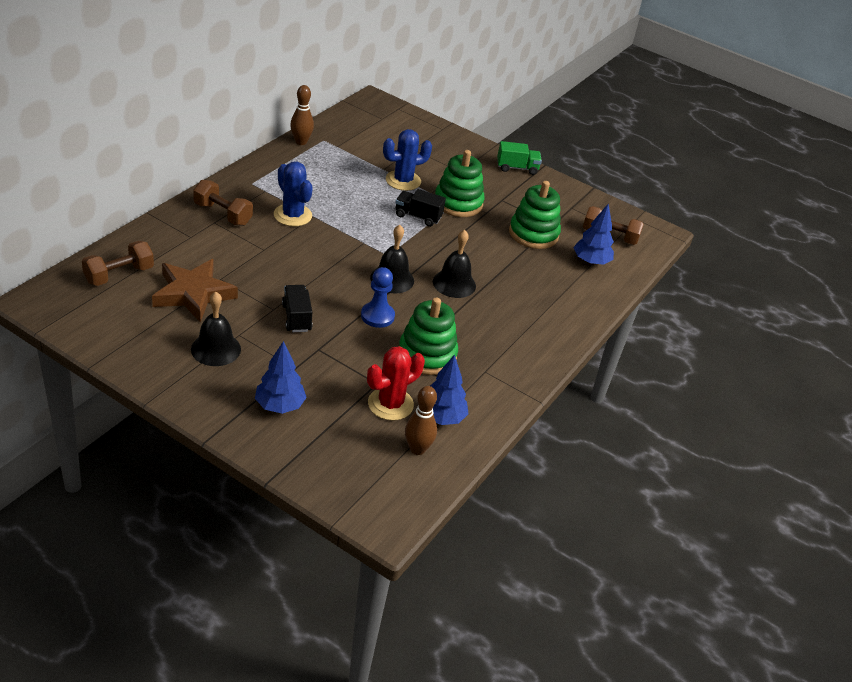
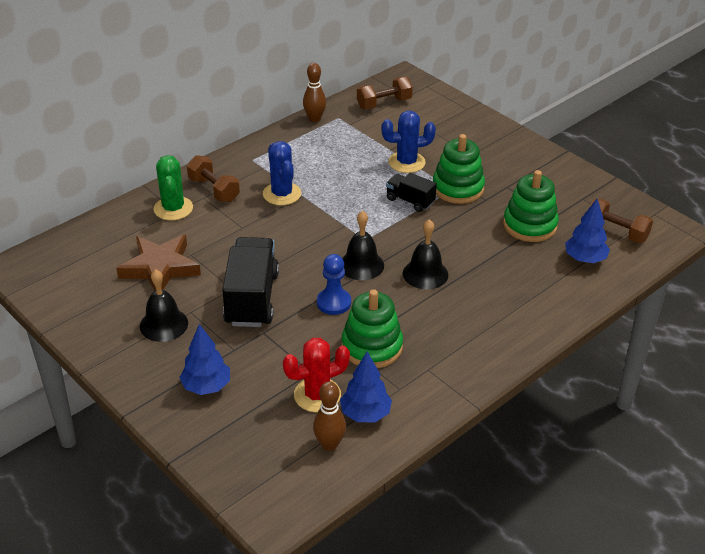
camera: 20 degrees right, 0 degrees up
brown dumbbell [82,241,154,286] -> brown dumbbell moved to [357,77,413,109]
black truck [282,285,313,332] -> black truck [222,237,279,327], size x1.85
green truck [497,141,542,175] -> none
none -> green cactus [154,155,193,220]

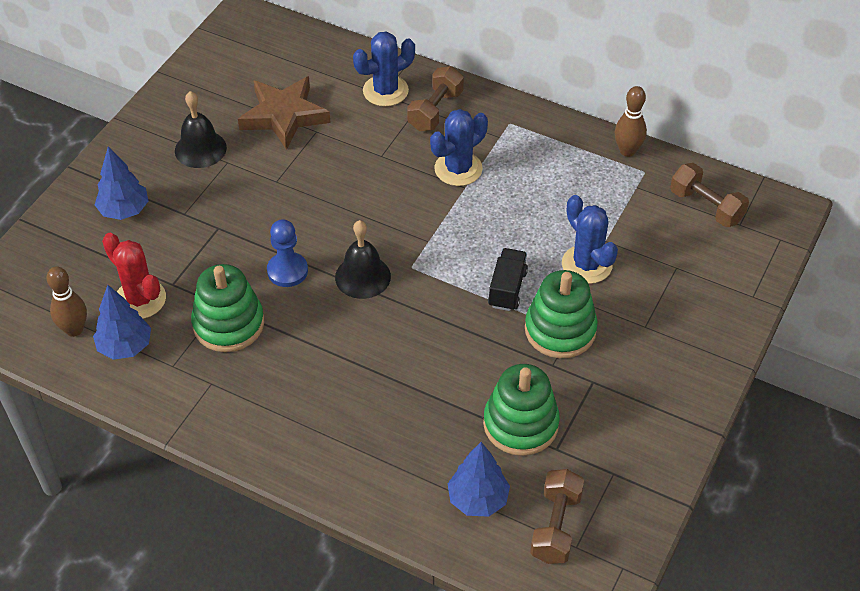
camera: 70 degrees right, 10 degrees up
green cactus [154,155,193,220] -> blue cactus [353,31,415,107]
black truck [222,237,279,327] -> none
black bell [403,219,448,289] -> none

